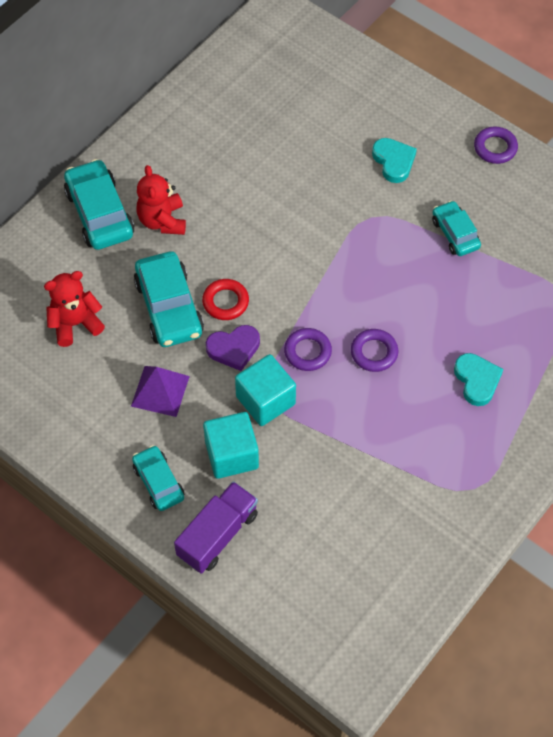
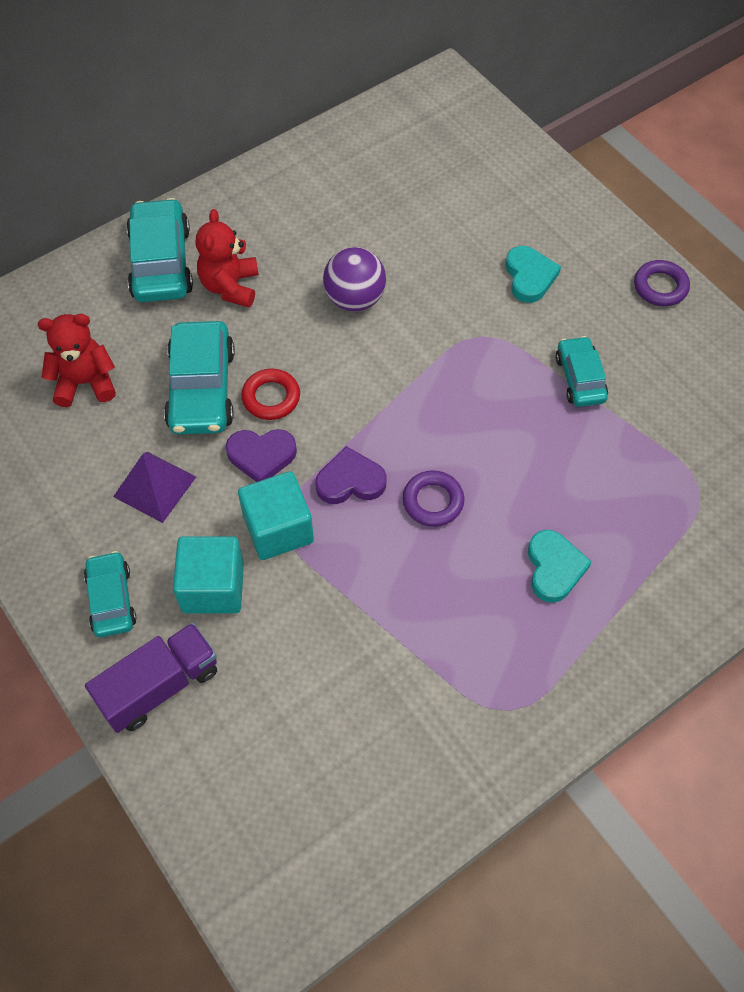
camera: 15 degrees right, 0 degrees up
purple ring [284,328,332,371] -> purple heart [315,446,387,504]
none -> purple ball [323,247,386,311]

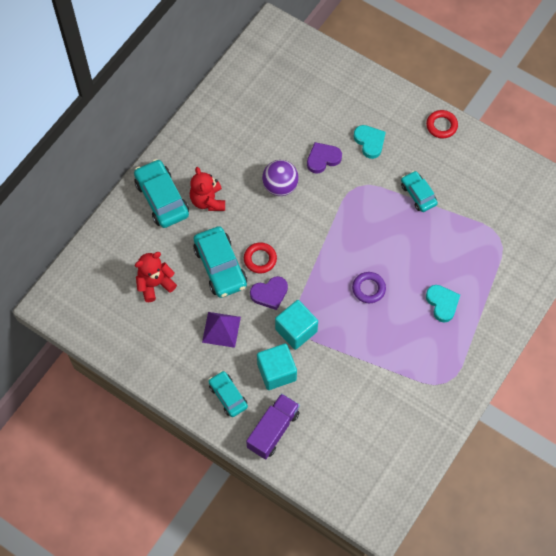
camera: 20 degrees left, 5 degrees up
purple heart [315,446,387,504] -> purple heart moved to [307,142,342,174]
purple ring [634,260,690,306] -> red ring [426,110,458,138]

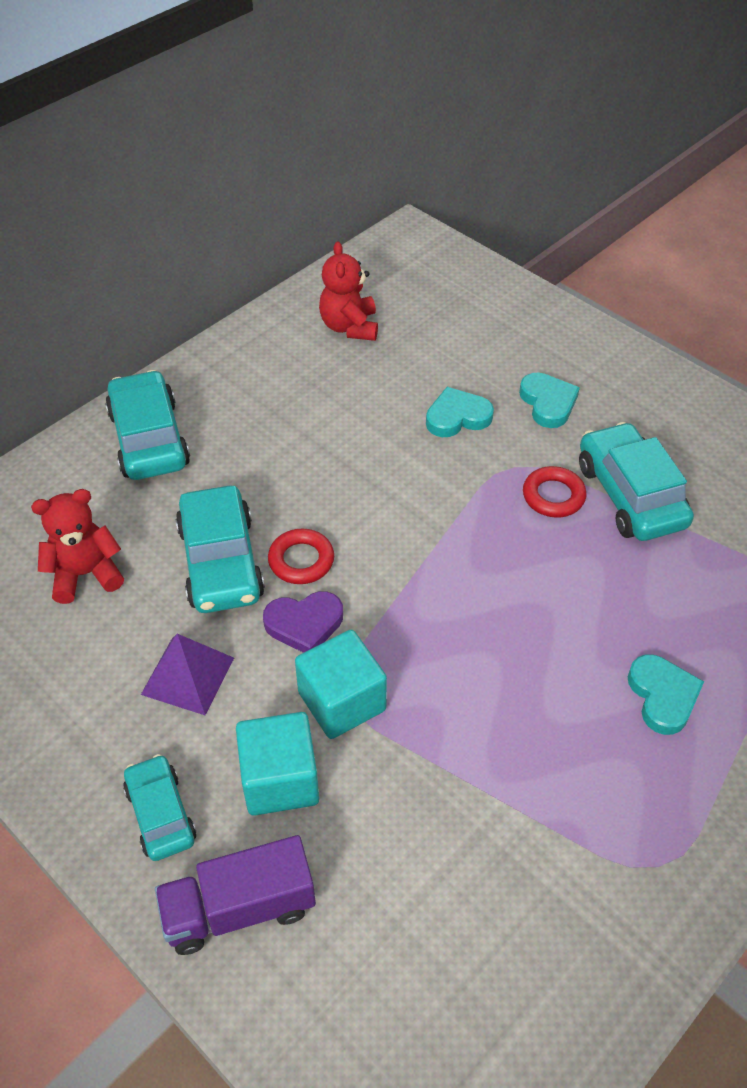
camera: 10 degrees right, 15 degrees down
red teddy bear [190,167,225,211] -> red teddy bear moved to [319,241,378,341]
purple truck [246,393,300,459] -> purple truck turned 150 degrees counterclockwise [155,835,316,955]
purple ball [262,160,299,196] -> none
purple heart [307,142,342,174] -> turquoise heart [426,387,494,437]
purple ring [352,272,386,303] -> none
turquoise car [401,171,438,212] -> turquoise car [579,422,694,541], size x1.64
red ring [426,110,458,138] -> red ring moved to [523,466,587,517]

